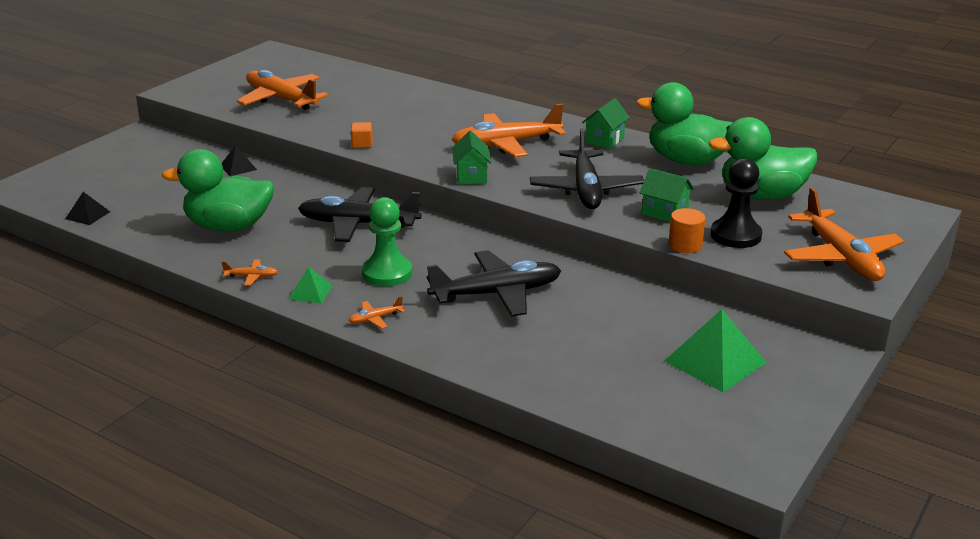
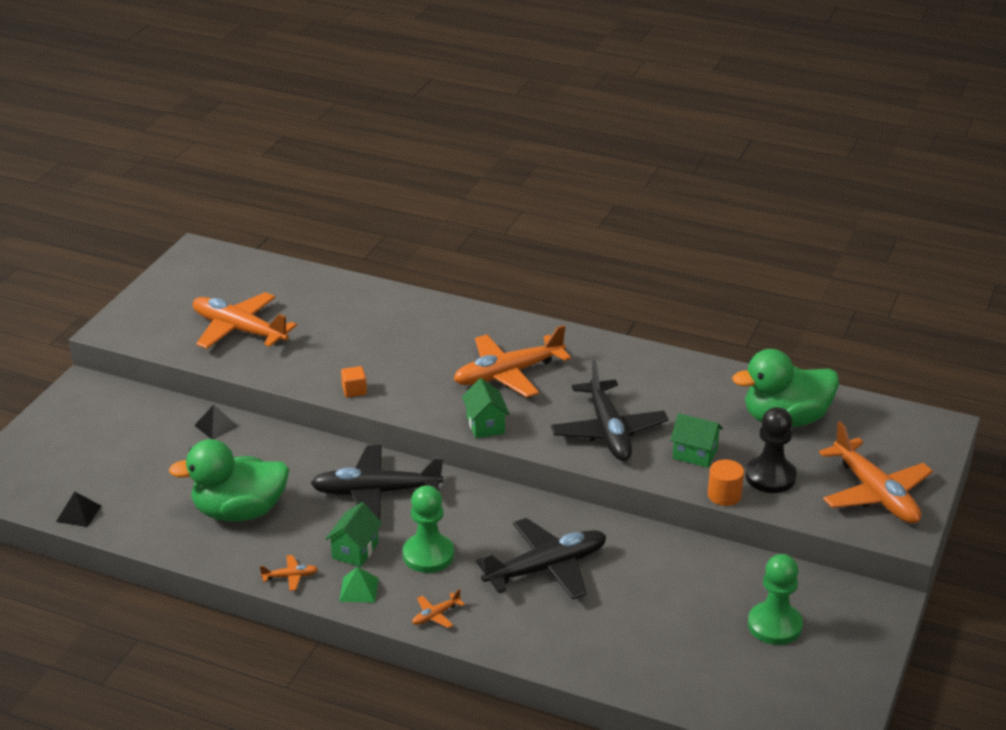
camera: 10 degrees left, 5 degrees up
green house [582,98,630,149] -> green house moved to [325,502,382,567]
green duck [636,82,733,165] -> none
green pyramid [664,309,767,392] -> green pawn [748,554,803,645]

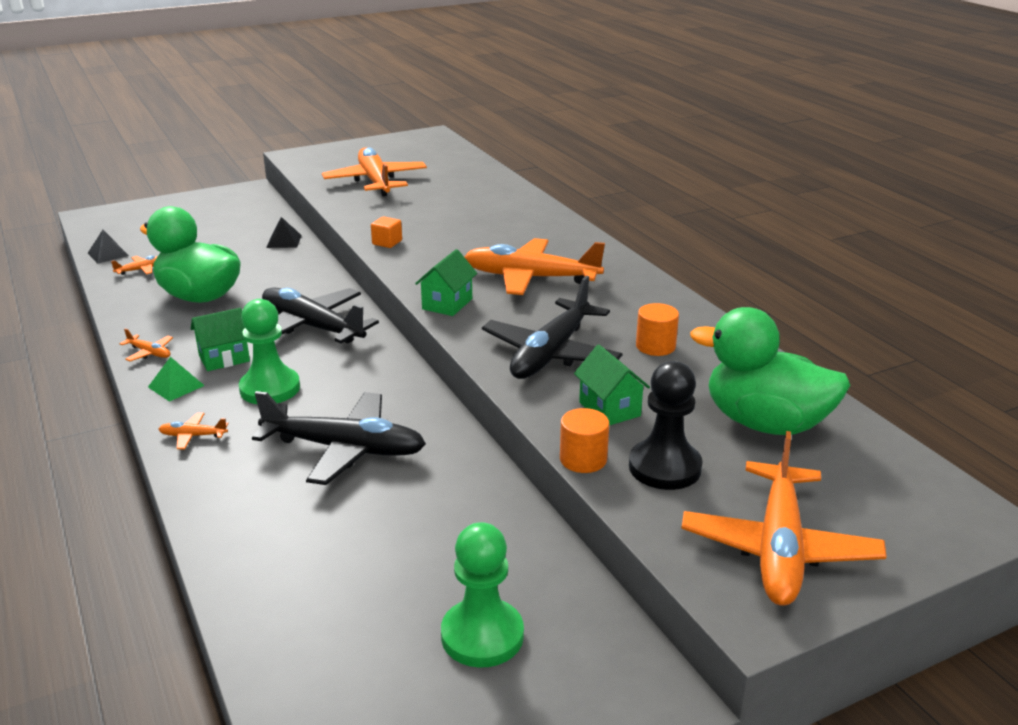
camera: 40 degrees right, 5 degrees down
none -> orange plane [111,256,158,275]
none -> orange cylinder [636,303,679,356]

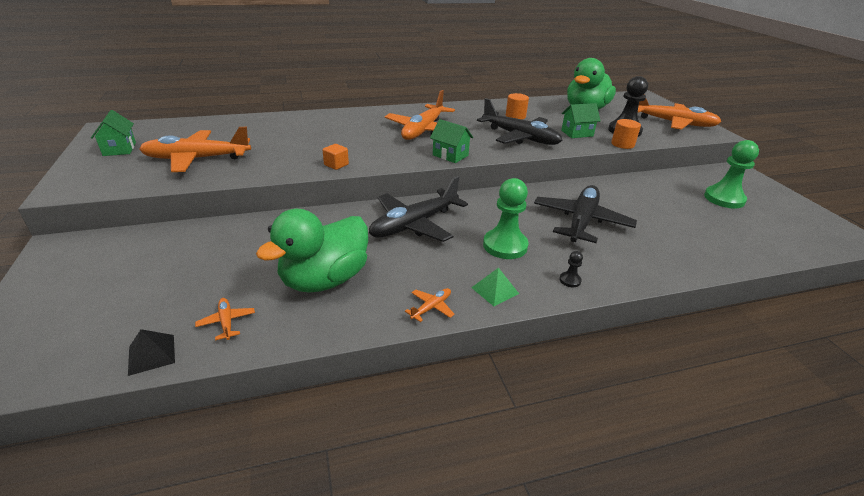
camera: 80 degrees left, 5 degrees up
orange plane [159,413,229,449] -> black pawn [559,251,583,287]
green house [191,308,250,371] -> green house moved to [91,110,136,156]
black pyramid [266,217,302,248] -> none

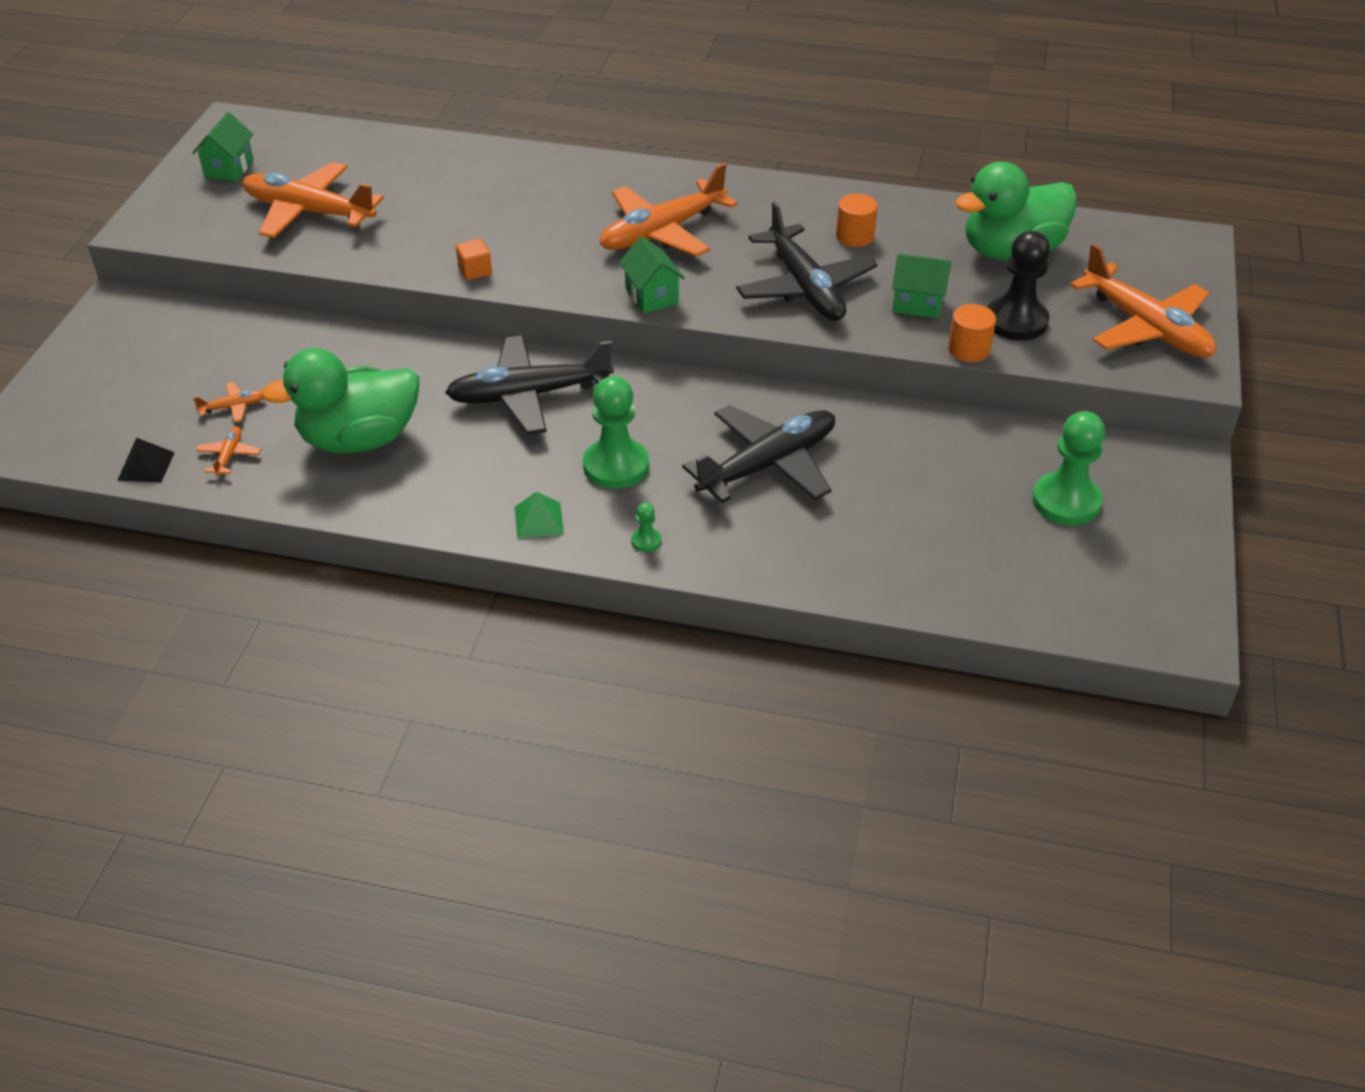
camera: 30 degrees right, 10 degrees up
orange plane [405,288,455,322] -> orange plane moved to [193,382,264,422]
black pawn [559,251,583,287] -> green pawn [631,502,661,552]

